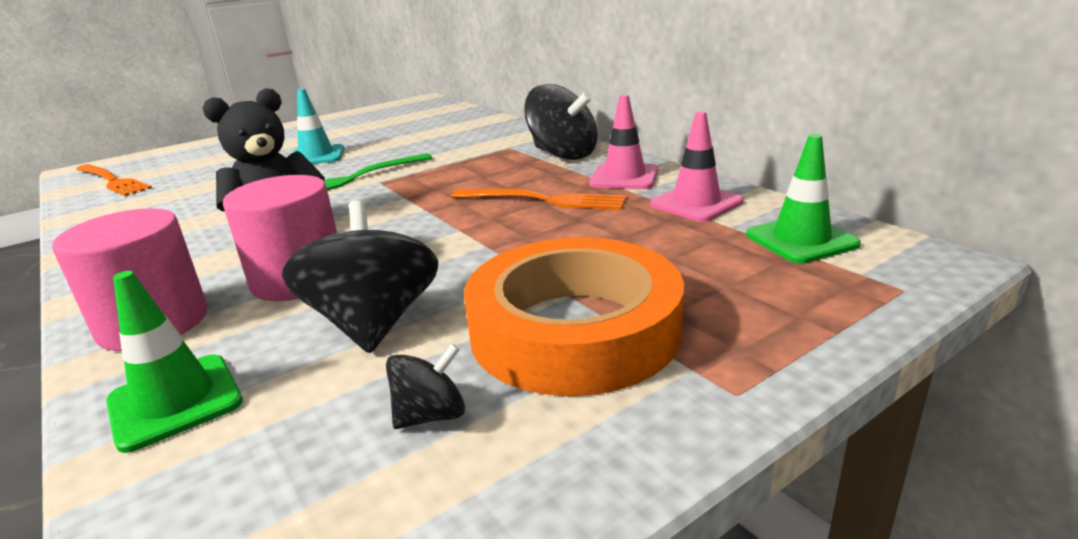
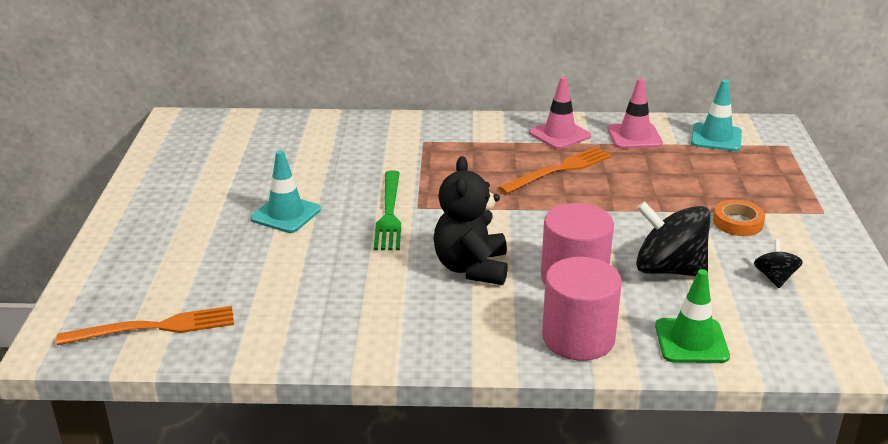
camera: 55 degrees left, 5 degrees up
orange tape [464,237,684,396] -> orange tape [713,200,765,236], size x0.42
black spinning top [524,84,598,160] -> none
green traffic cone [746,134,861,264] -> turquoise traffic cone [691,79,742,151]

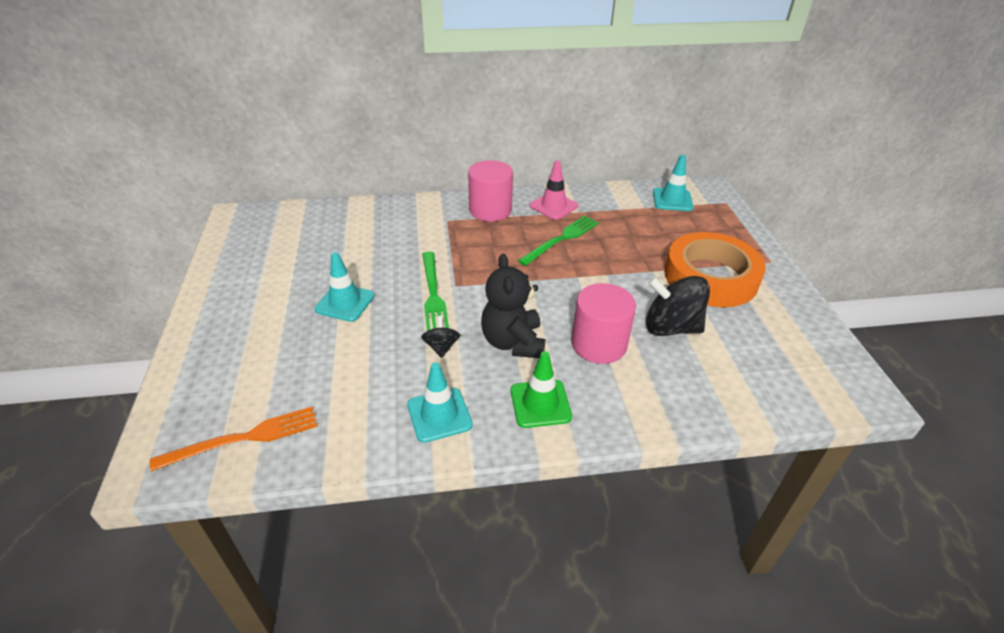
camera: 10 degrees left, 10 degrees up
orange fork [498,147,612,194] -> green fork [518,216,599,266]
pink cylinder [542,257,622,360] -> pink cylinder moved to [468,160,513,222]
pink traffic cone [607,78,663,149] -> none
green traffic cone [655,269,730,363] -> green traffic cone moved to [511,351,572,428]
orange tape [713,200,765,236] -> orange tape [664,232,766,307], size x2.37
black spinning top [754,239,803,288] -> black spinning top moved to [421,316,460,358]
none -> turquoise traffic cone [407,362,473,443]

